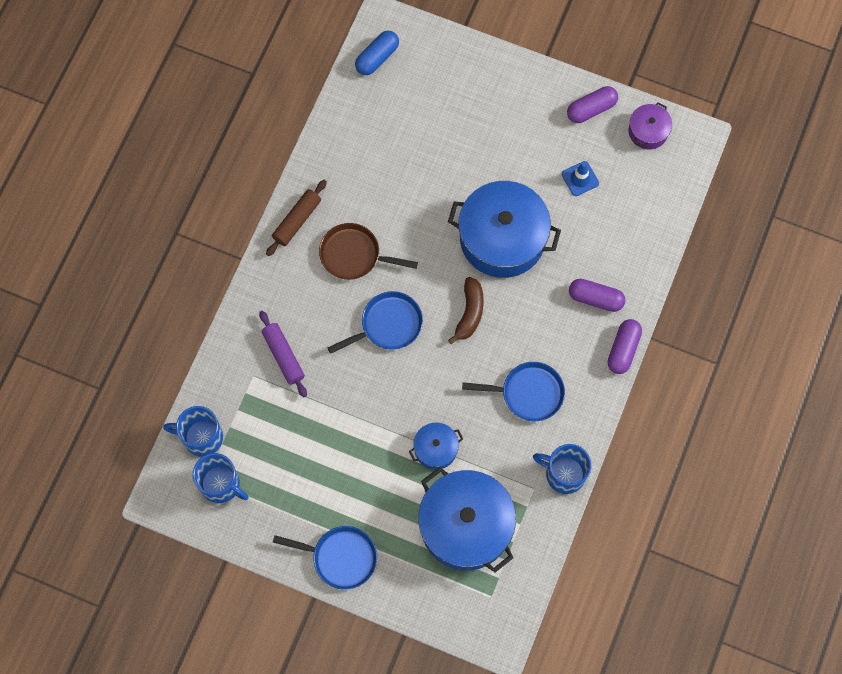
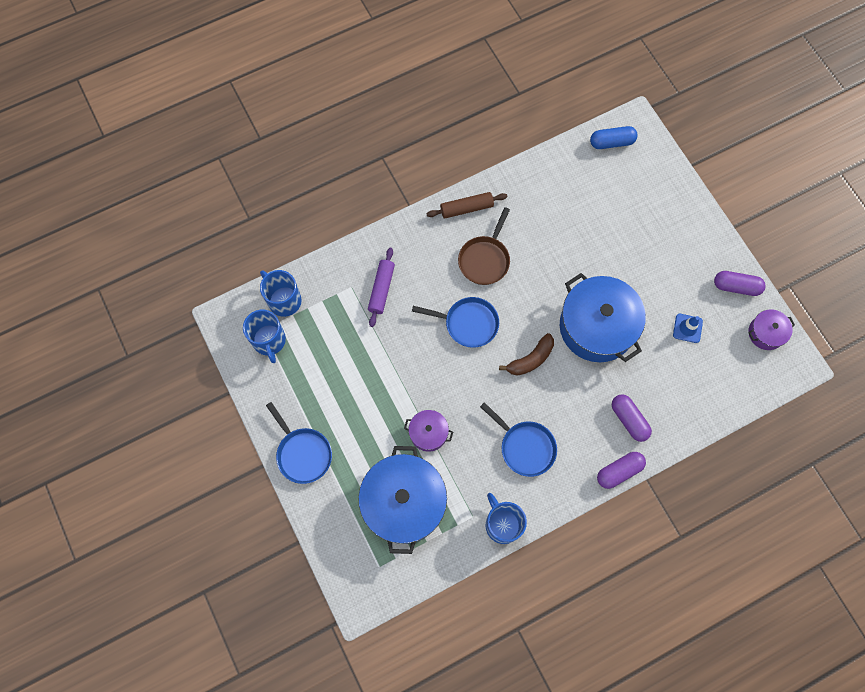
camera: 40 degrees right, 0 degrees up
brown pan [319,223,418,280] -> brown pan turned 120 degrees counterclockwise [458,207,510,285]
blue pot [409,423,463,470] -> purple pot [404,410,453,452]

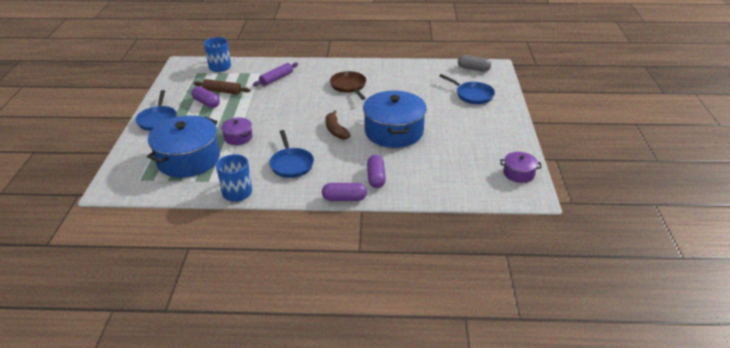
camera: 30 degrees right, 35 degrees down
blue mug [243,310,286,363] -> none
blue pan [412,297,499,348] -> blue pan moved to [439,74,495,104]
brown rolling pin [427,192,507,219] -> brown rolling pin moved to [194,79,250,95]
brown pan [458,207,510,285] -> brown pan turned 105 degrees clockwise [330,71,366,100]
brown banana [499,333,554,376] -> brown banana turned 75 degrees clockwise [326,110,351,139]
blue capsule [590,126,638,149] -> grey capsule [458,55,491,72]
blue traffic cone [673,314,703,343] -> none
purple capsule [714,271,766,296] -> purple capsule moved to [191,86,220,108]

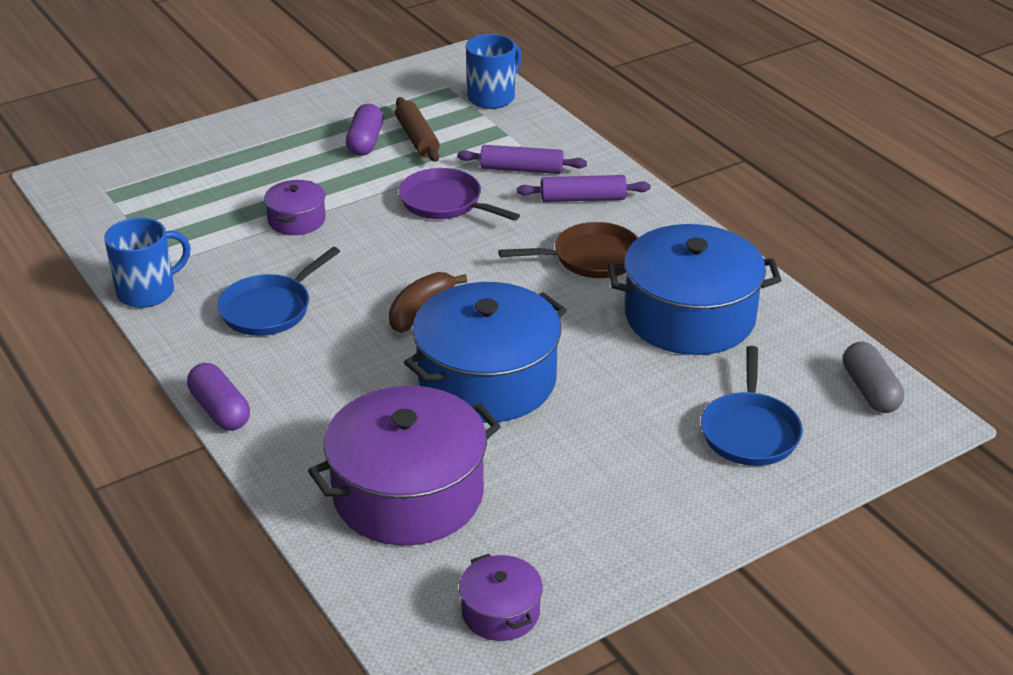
camera: 55 degrees right, 0 degrees up
blue pan [135,90,177,131] -> none
blue pot [147,115,220,178] -> blue pot moved to [608,224,781,355]
brown pan [330,71,366,100] -> brown pan turned 45 degrees clockwise [499,222,638,278]
purple capsule [367,155,386,188] -> none
none -> purple pot [308,386,501,546]
none -> purple pan [399,168,520,221]
none -> purple rolling pin [517,175,651,202]

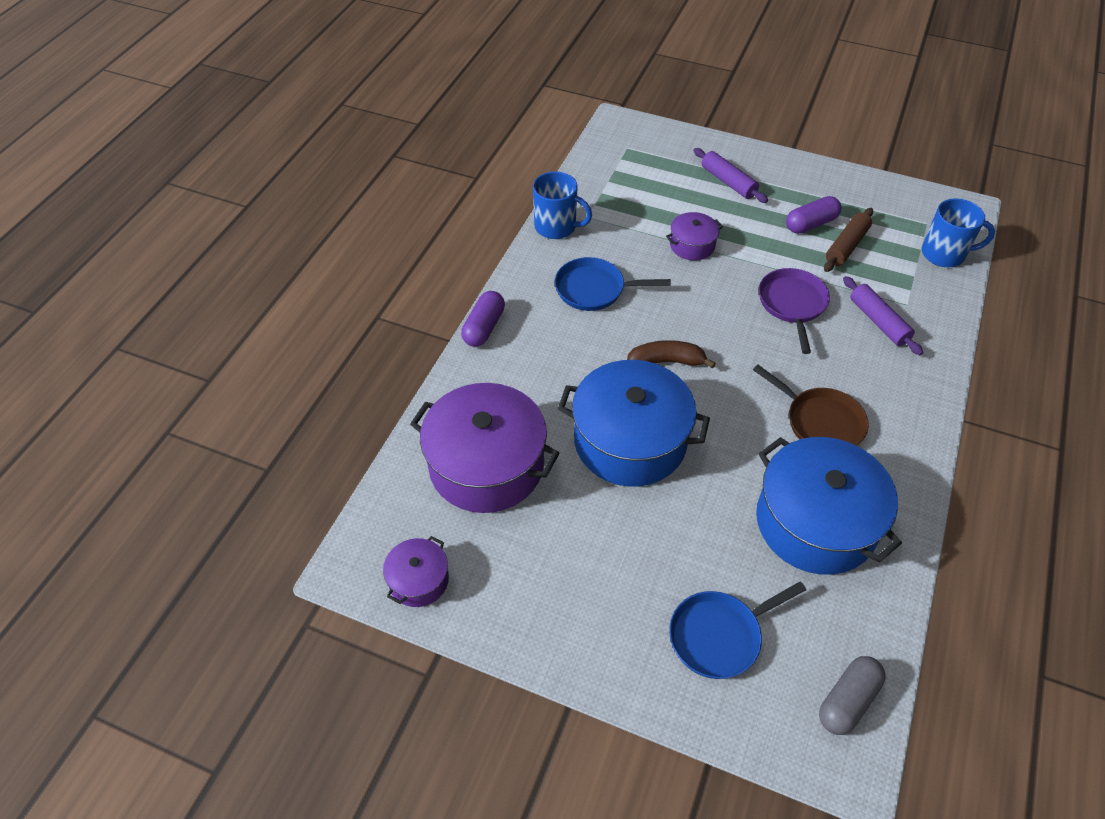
camera: 55 degrees right, 15 degrees up
purple rolling pin [517,175,651,202] -> purple rolling pin moved to [693,148,768,203]

